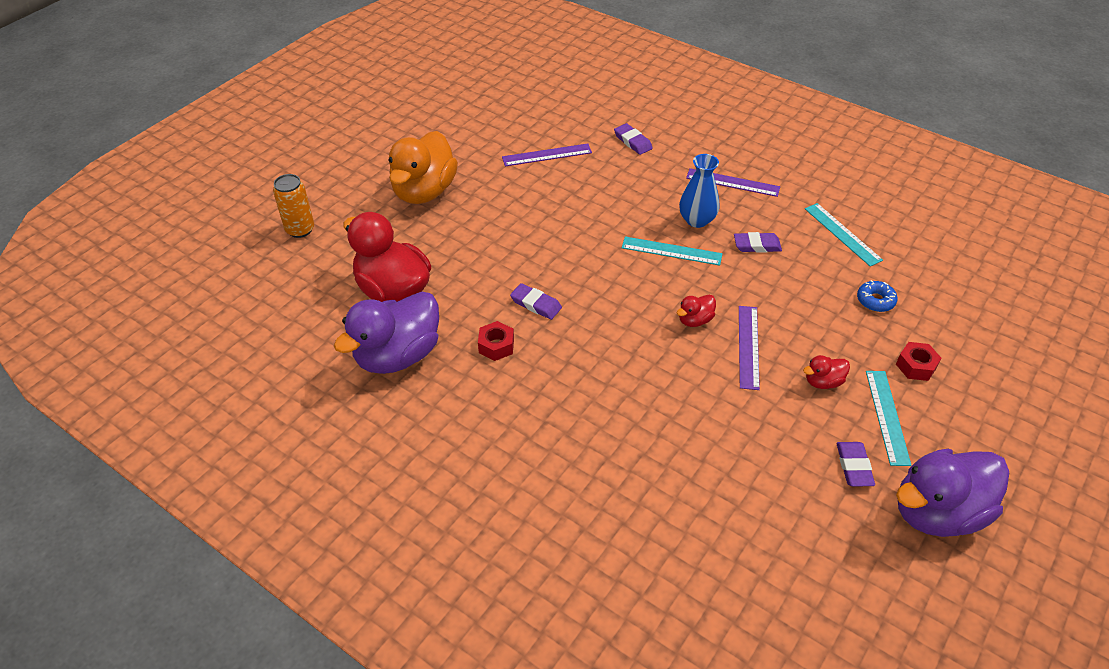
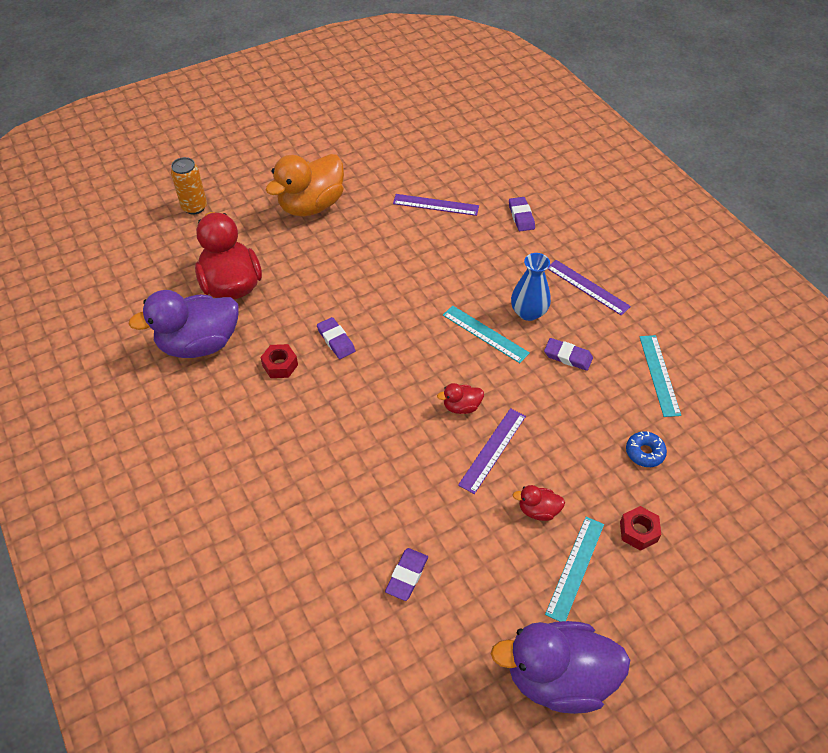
camera: 25 degrees right, 5 degrees up
purple eraser [837,442,875,487] -> purple eraser moved to [385,548,428,601]

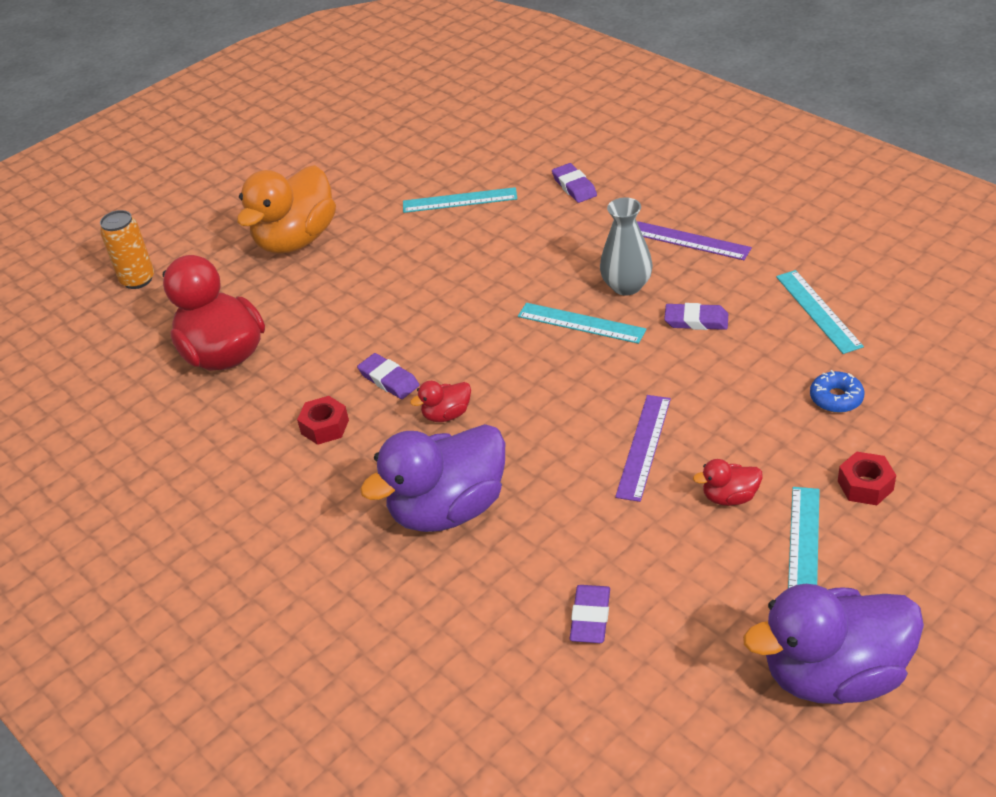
camera: 10 degrees left, 10 degrees down
purple duck [128,290,239,358] -> purple duck moved to [360,424,505,532]
purple ruler [393,194,479,216] -> turquoise ruler [403,187,517,213]
red duck [437,383,484,414] -> red duck moved to [410,381,471,422]
blue vase [511,253,551,321] -> grey vase [600,197,653,296]

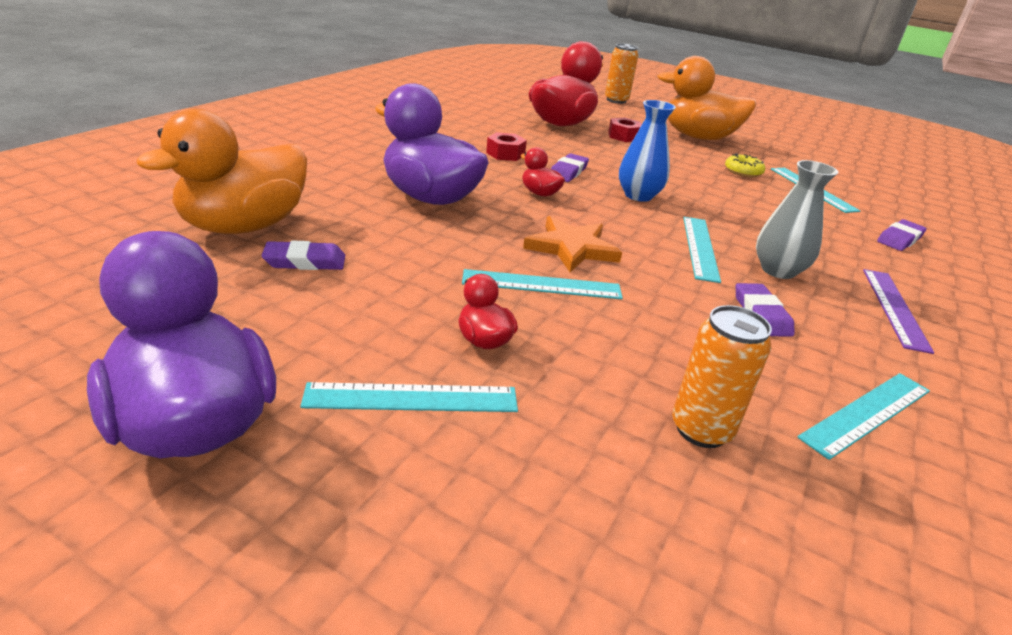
camera: 65 degrees right, 10 degrees down
purple ruler [615,395,671,502] -> turquoise ruler [462,269,623,299]
blue donut [810,370,864,413] -> orange can [672,305,772,448]
red nut [838,452,896,505] -> red nut moved to [608,118,642,142]
none -> orange duck [136,109,307,234]
none -> orange star [523,216,622,272]
none -> blue vase [619,100,676,202]
none -> yellow donut [725,153,765,178]

